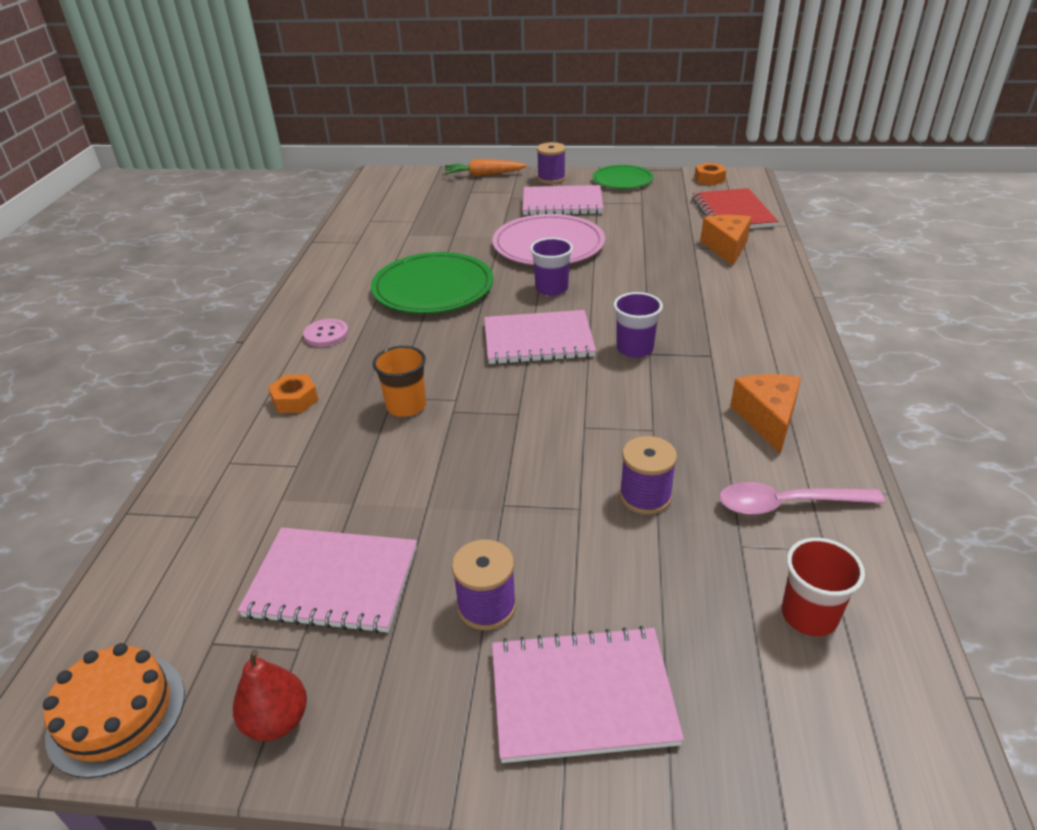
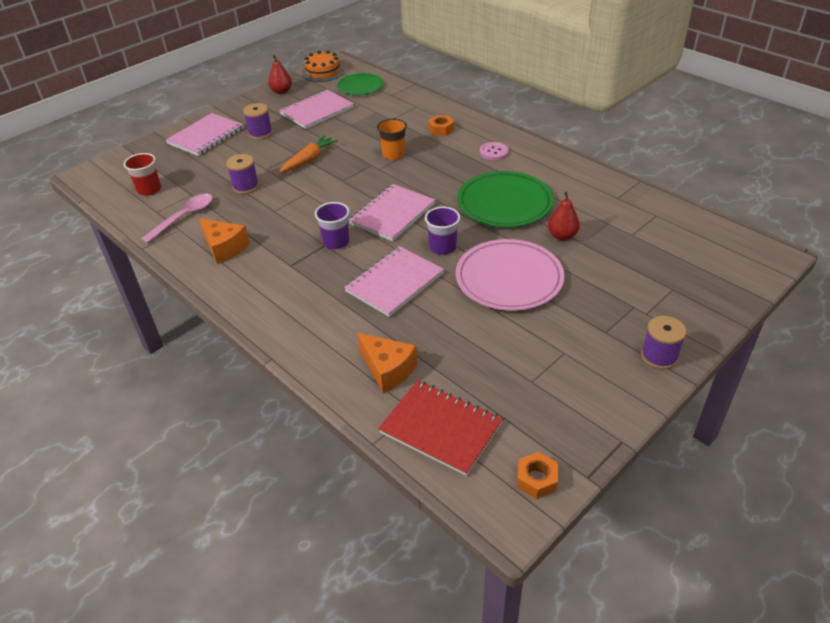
camera: 130 degrees right, 5 degrees up
orange carrot [445,159,527,176] -> orange carrot moved to [279,135,338,173]
pink notebook [522,185,604,216] -> pink notebook moved to [344,246,444,317]
green plate [592,165,653,189] -> green plate moved to [337,73,384,96]
none -> red pear [548,192,580,241]

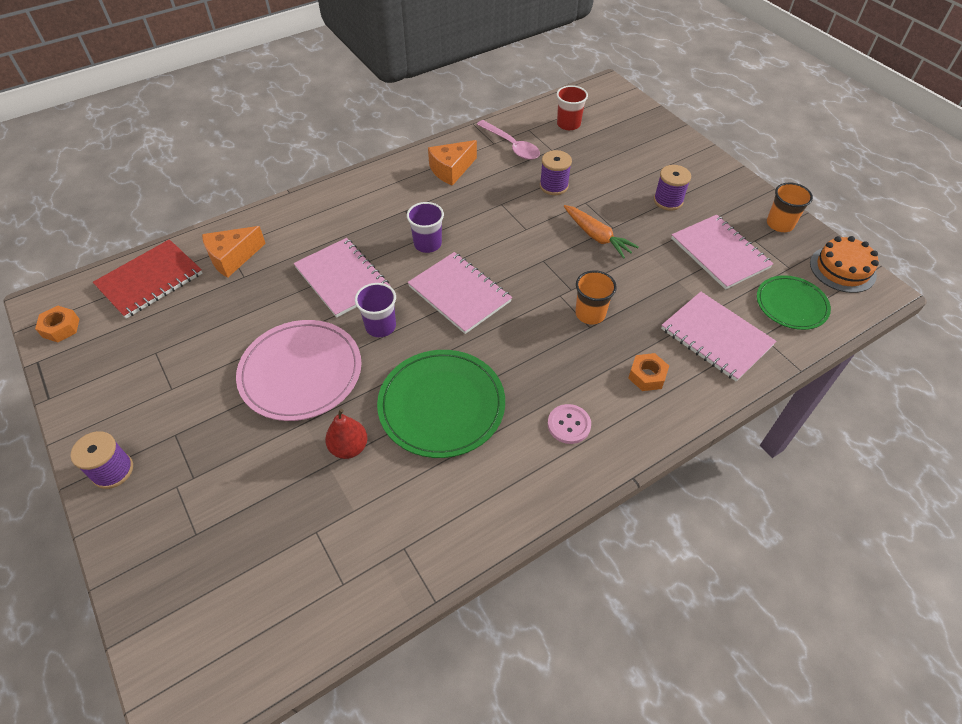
camera: 100 degrees right, 10 degrees up
pink notebook [166,113,244,156] -> pink notebook moved to [661,292,777,381]
red pear [268,55,292,94] -> orange cup [767,182,813,232]

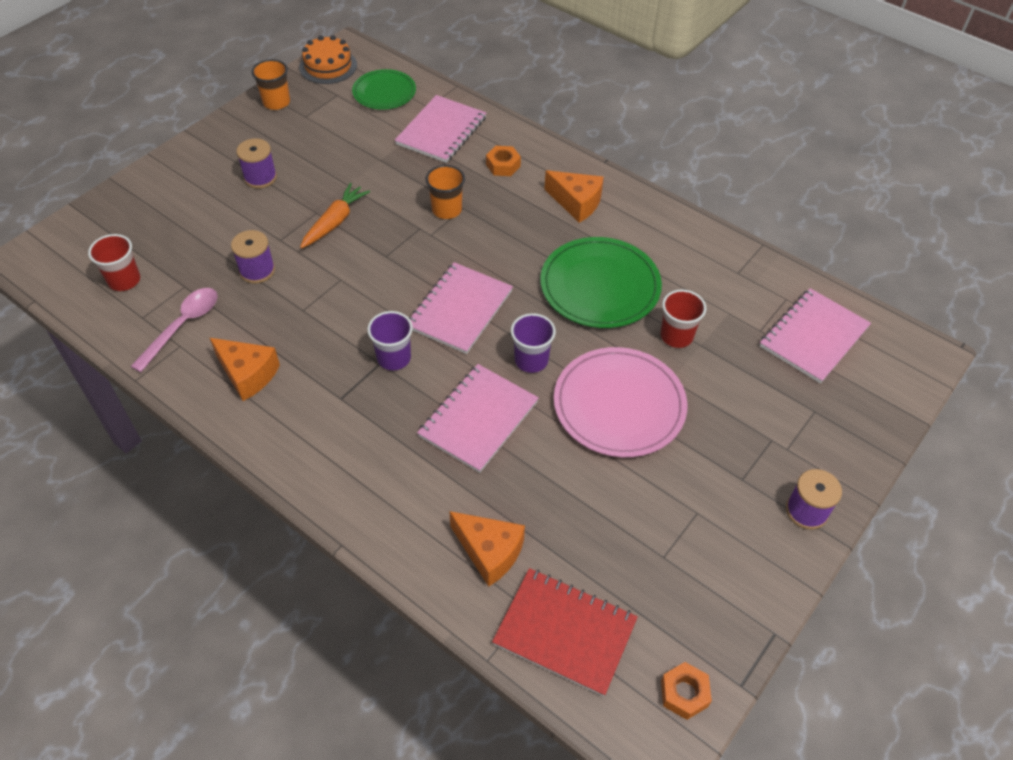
camera: 110 degrees left, 0 degrees up
red pear [325,409,368,459] -> red cup [660,289,706,348]
pink button [548,404,591,444] -> orange cheese [545,170,604,223]
pink notebook [671,215,773,290] -> pink notebook moved to [760,288,871,384]

